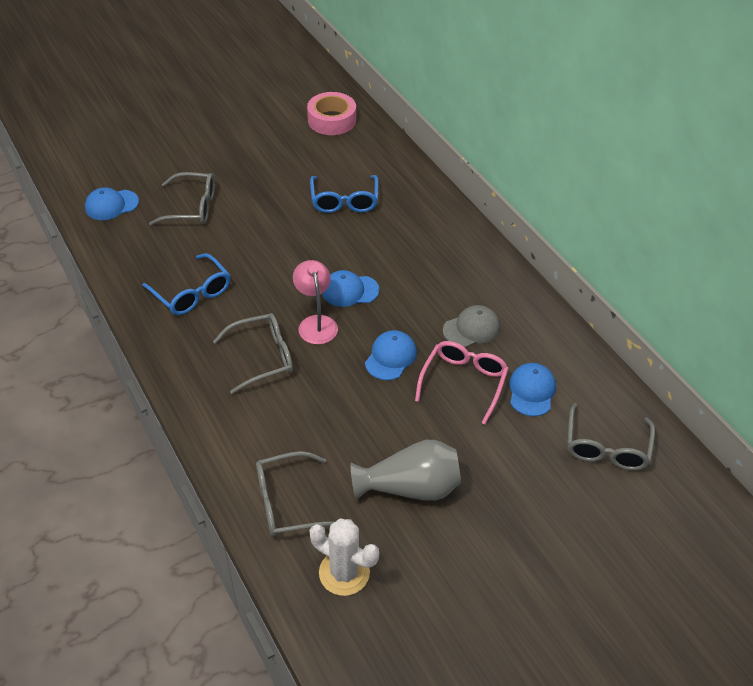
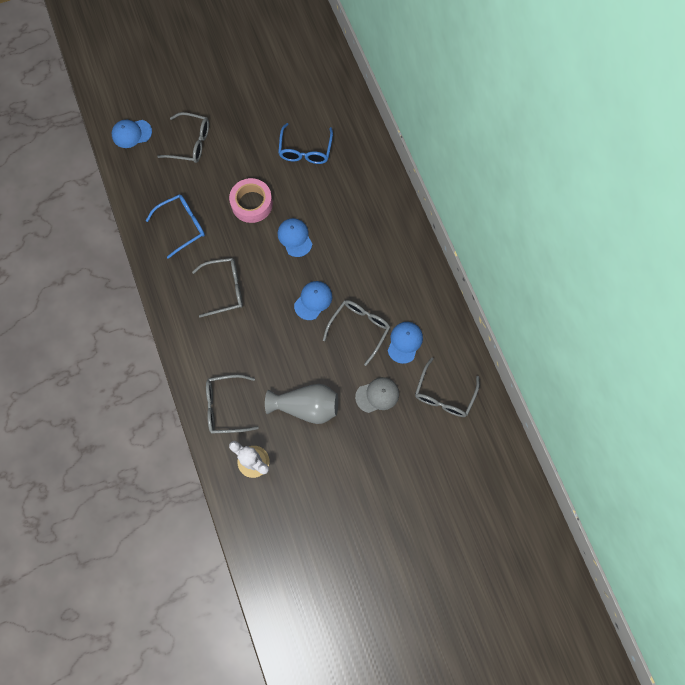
camera: 10 degrees right, 25 degrees up
blue glasses [142,253,230,315] -> blue glasses turned 90 degrees counterclockwise [146,195,205,259]
pink lamp [293,260,338,345] -> none
pink tape [307,92,356,135] -> pink tape moved to [229,178,273,223]
blue cap [322,270,379,307] -> blue cap turned 60 degrees clockwise [278,218,312,257]
pink glasses [415,341,509,424] -> grey glasses [323,300,390,366]
grey cap [443,305,500,347] -> grey cap moved to [355,377,399,413]

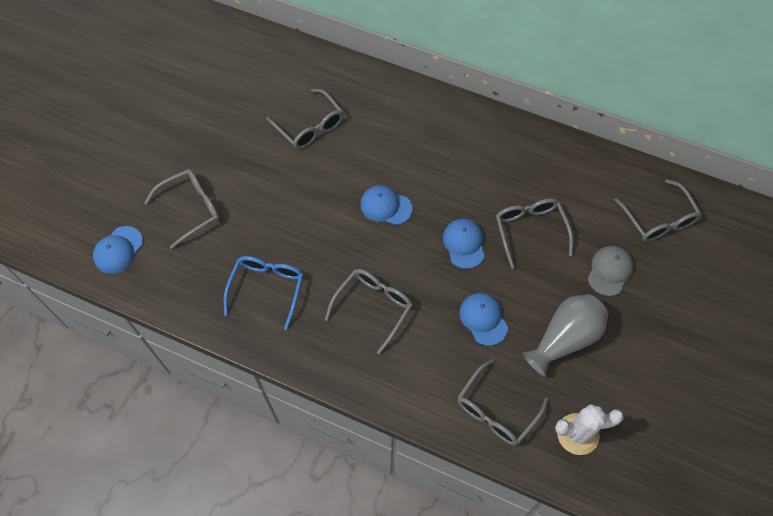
camera: 45 degrees left, 10 degrees down
pink tape [229,178,273,223] -> none
blue glasses [278,123,333,164] -> grey glasses [266,89,343,149]
blue cap [388,322,423,364] -> blue cap moved to [459,293,508,346]

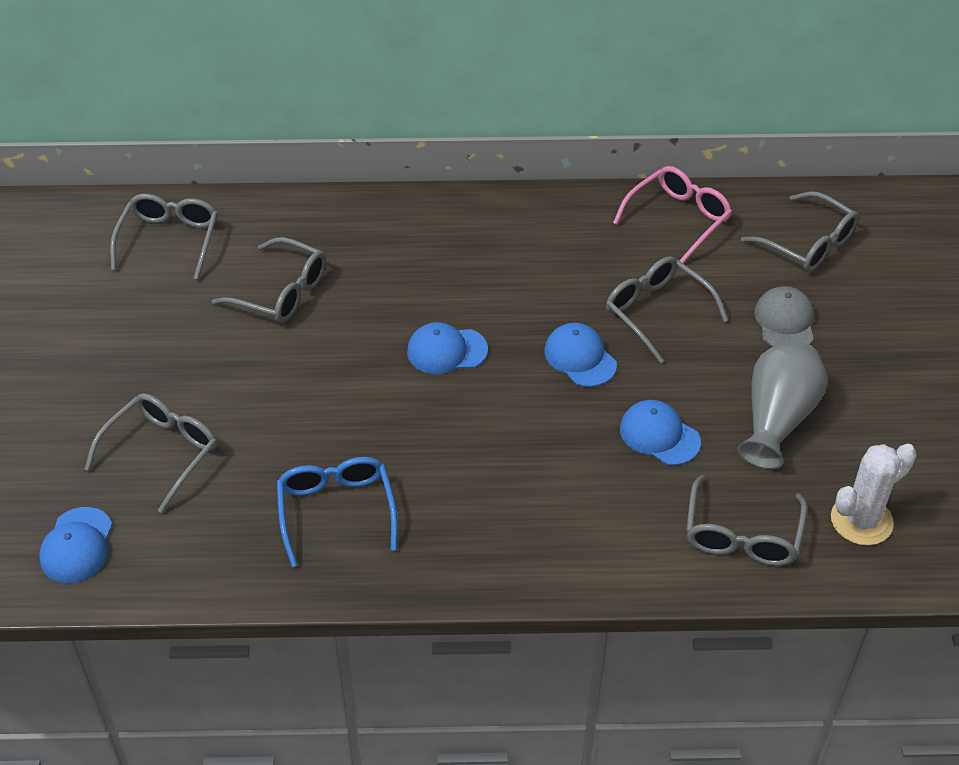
camera: 25 degrees left, 15 degrees down
grey glasses [325,269,412,354] -> grey glasses moved to [110,194,218,280]
none -> pink glasses [613,166,732,263]

